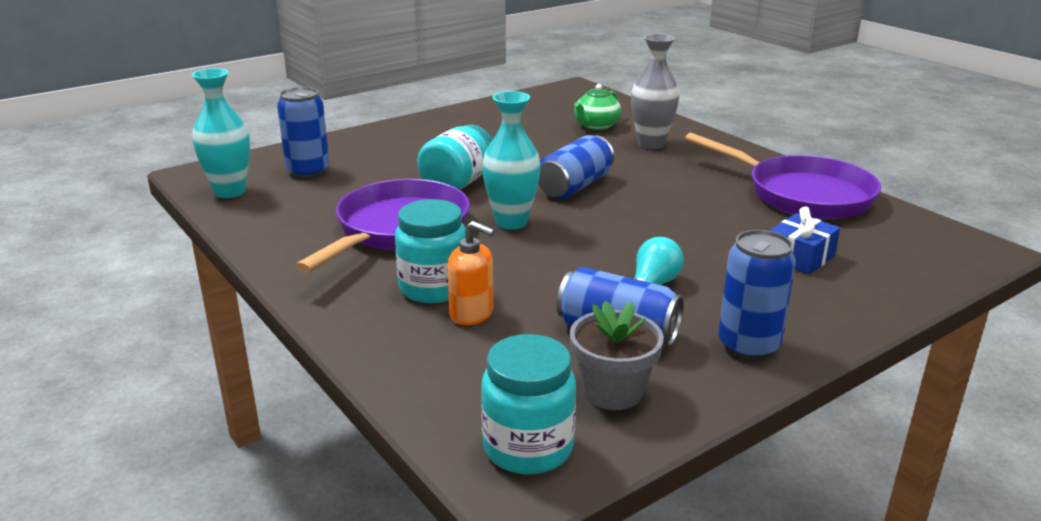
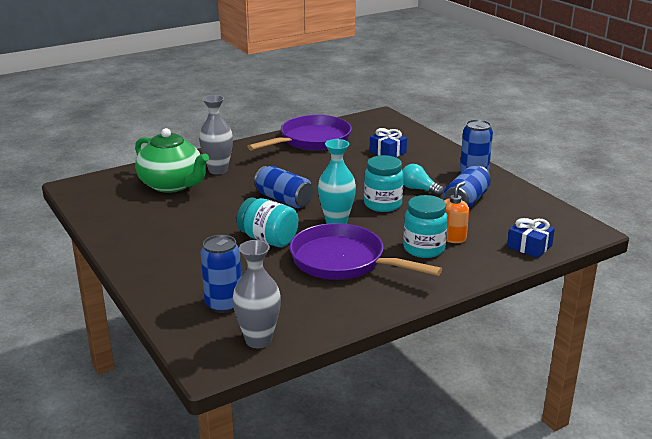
camera: 85 degrees left, 0 degrees up
turquoise vase [192,68,250,198] -> grey vase [233,240,281,348]
turquoise jar [481,334,576,474] -> turquoise jar moved to [364,155,404,212]
grey flower pot [570,301,664,410] -> none
green teapot [574,84,621,130] -> green teapot [135,128,209,193], size x1.82
none -> blue gift [507,218,555,258]

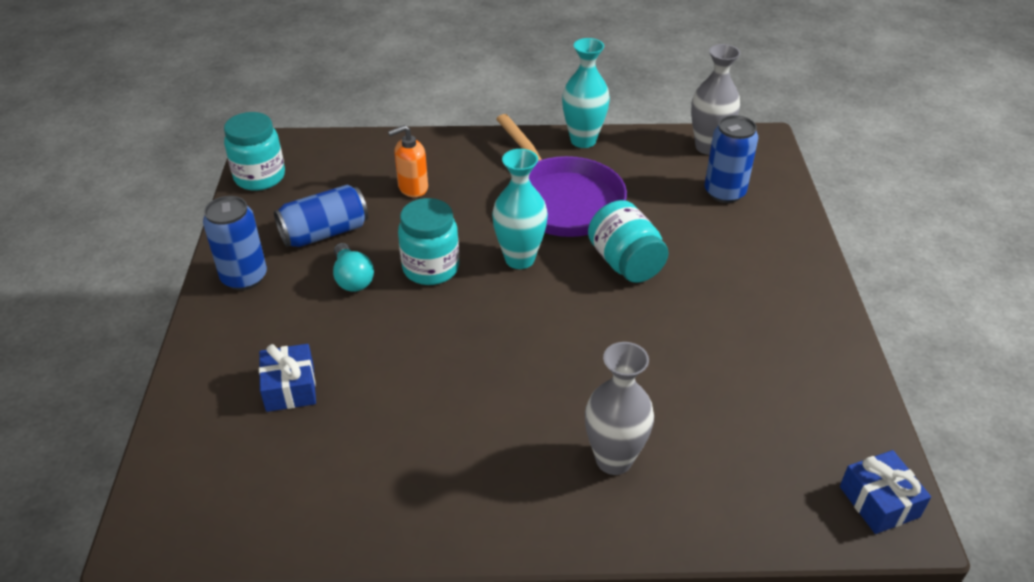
camera: 150 degrees left, 15 degrees up
green teapot [135,128,209,193] -> none
purple pan [247,115,352,151] -> none
blue can [254,166,314,208] -> none
turquoise jar [403,195,448,258] -> turquoise jar moved to [224,112,285,191]
blue gift [507,218,555,258] -> blue gift moved to [840,450,931,534]
none -> turquoise vase [562,38,610,148]

